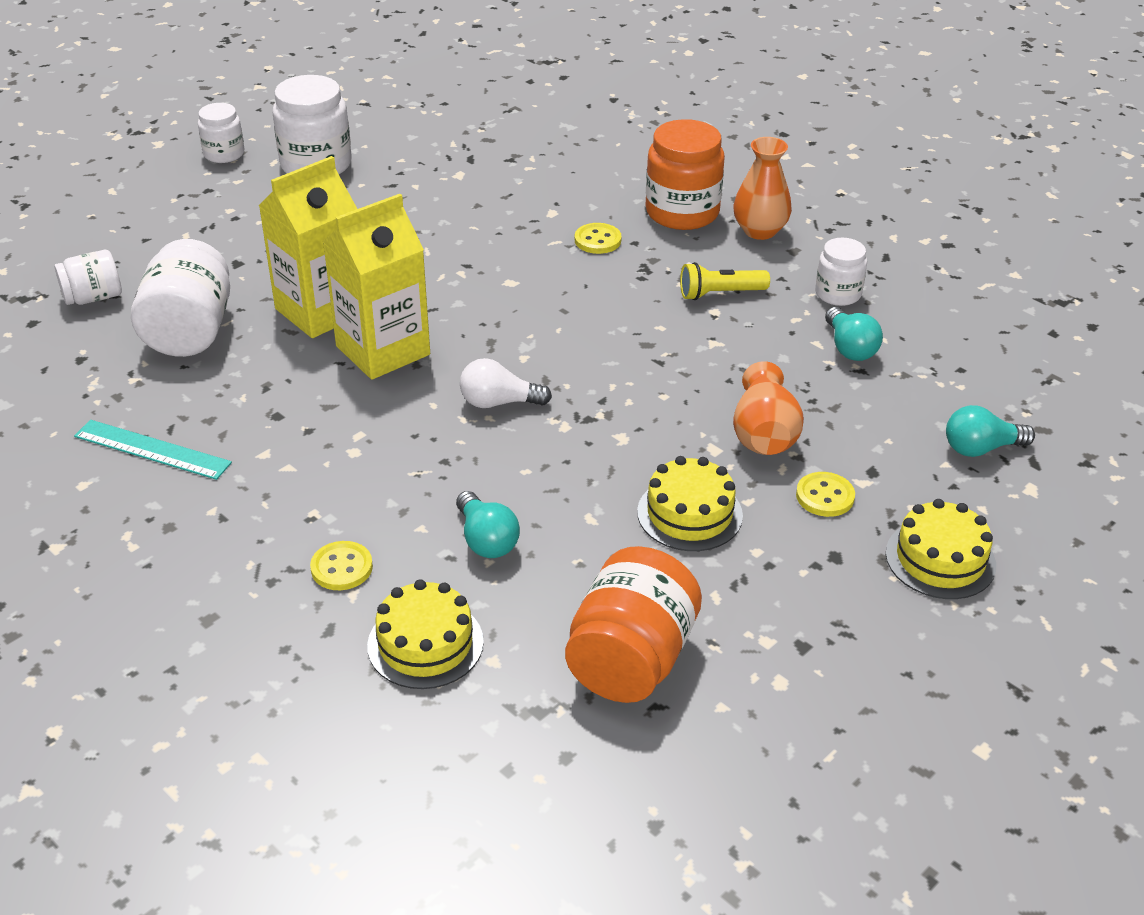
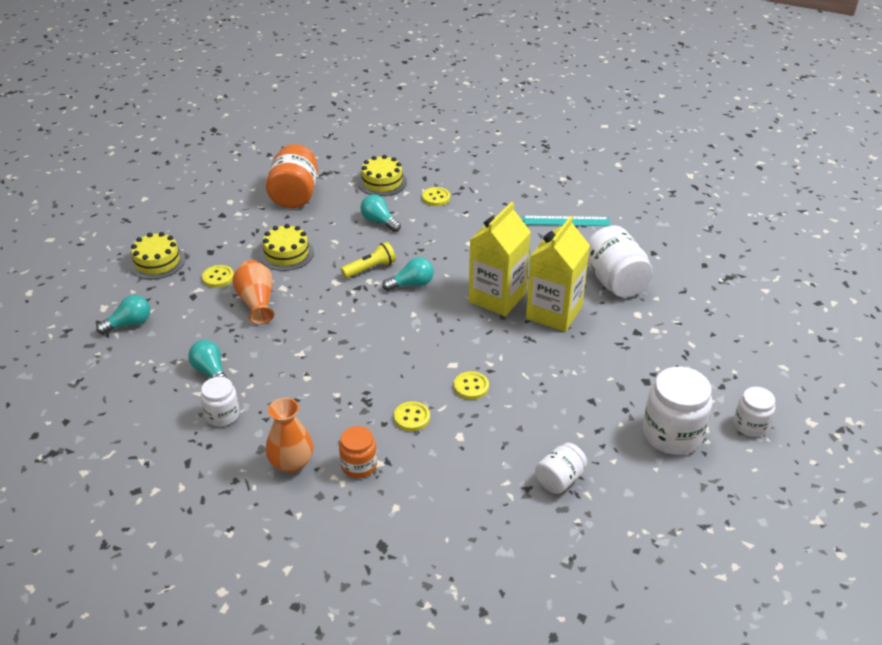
camera: 160 degrees right, 0 degrees up
white jar [54,250,122,305] -> white jar moved to [535,443,587,494]
white light bulb [460,358,552,408] -> turquoise light bulb [382,257,434,291]
orange jar [645,119,725,230] -> orange jar [339,426,377,478], size x0.58
yellow flashlight [680,262,770,300] -> yellow flashlight moved to [341,242,396,278]
none -> yellow button [454,371,489,399]

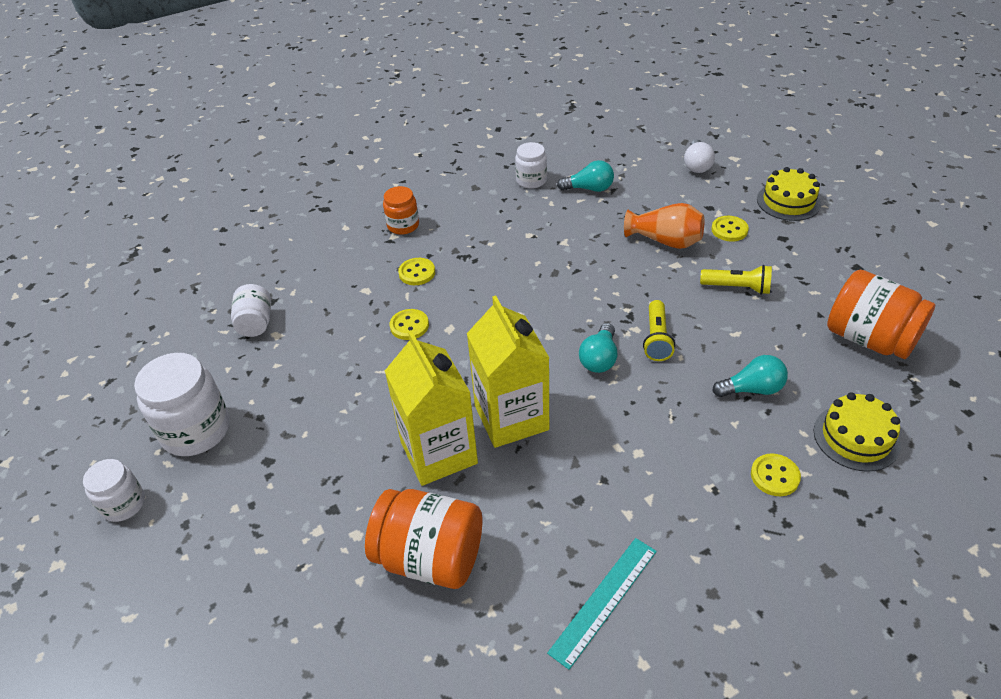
camera: 130 degrees right, 5 degrees up
turquoise light bulb [96,295,150,334] -> white light bulb [684,139,715,173]
yellow cake [259,224,314,271] -> yellow flashlight [700,265,772,295]
orange vase [266,398,313,473] -> none
white jar [587,225,653,298] -> orange jar [365,489,482,589]

